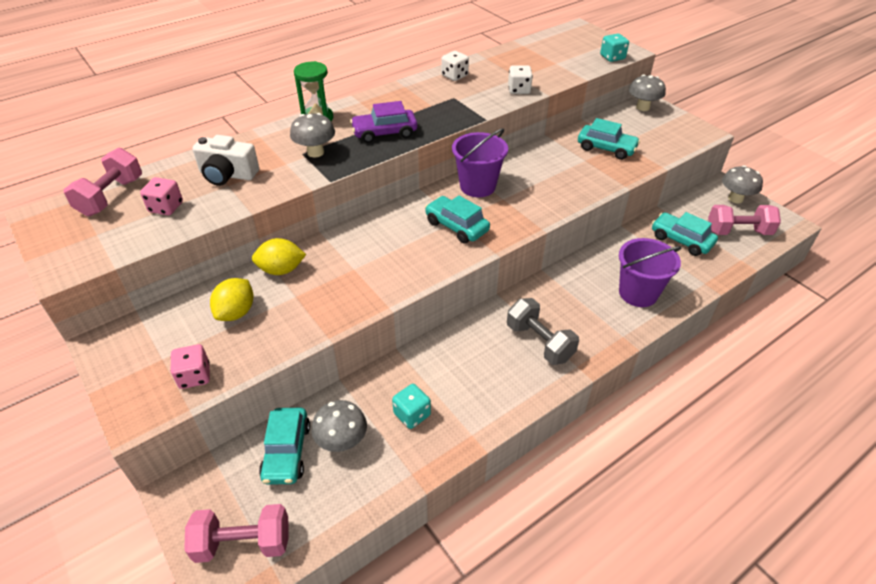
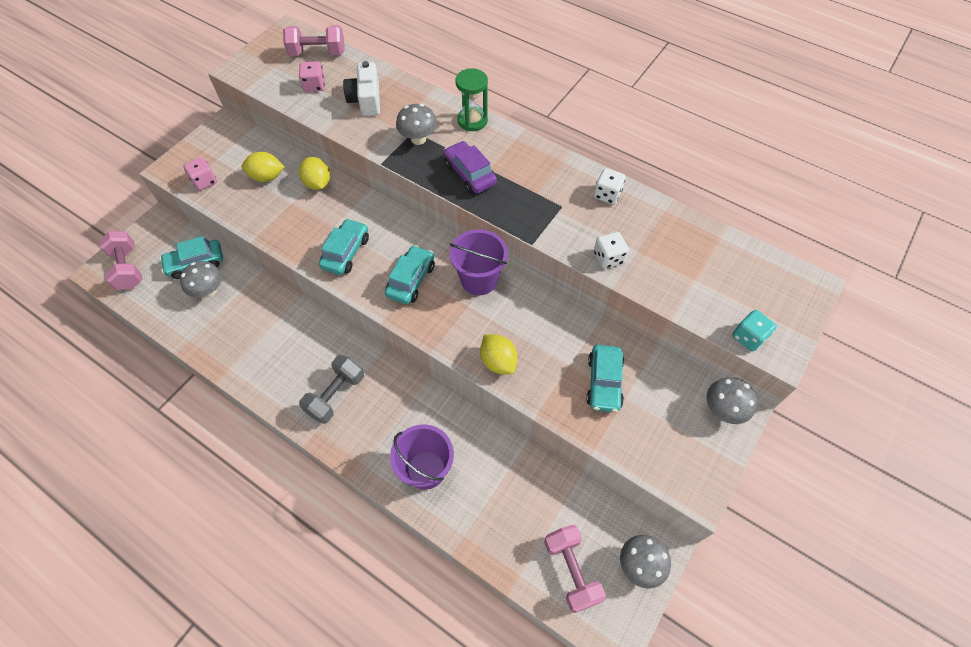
camera: 70 degrees right, 15 degrees up
turquoise dice [392,384,431,429] -> none
turquoise car [652,212,718,256] -> turquoise car moved to [319,218,369,275]
none -> yellow lemon [480,335,518,375]

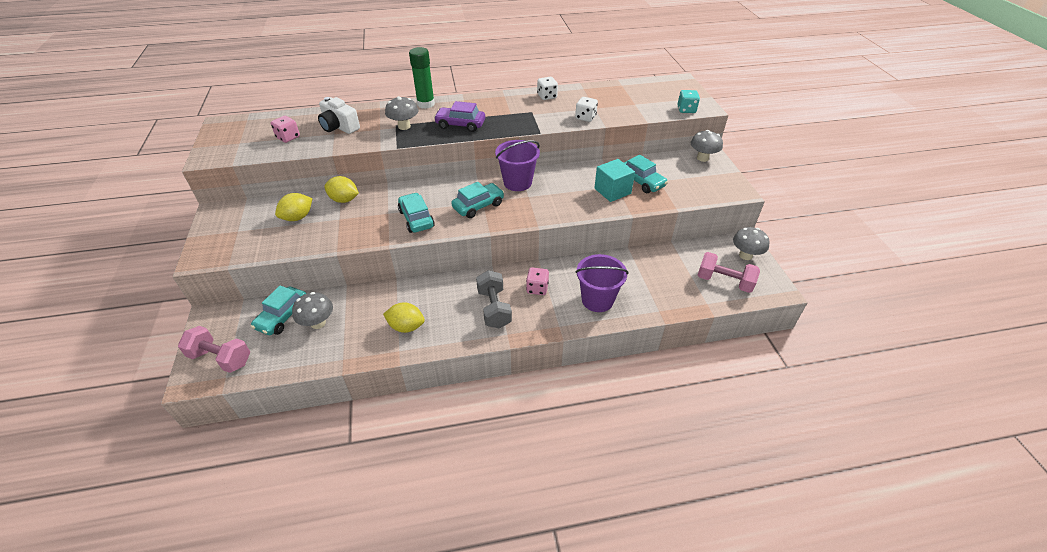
camera: 45 degrees left, 15 degrees down
pink dice [184,157,217,190] -> pink dice moved to [526,267,549,295]
pink dumbbell [283,25,345,56] -> none
turquoise car [385,245,435,304] -> turquoise car turned 75 degrees clockwise [451,182,504,218]
green hourglass [456,68,488,131] -> green glue stick [409,47,435,109]
yellow lemon [480,335,518,375] -> yellow lemon moved to [383,302,425,333]
none -> turquoise cube [594,159,635,202]

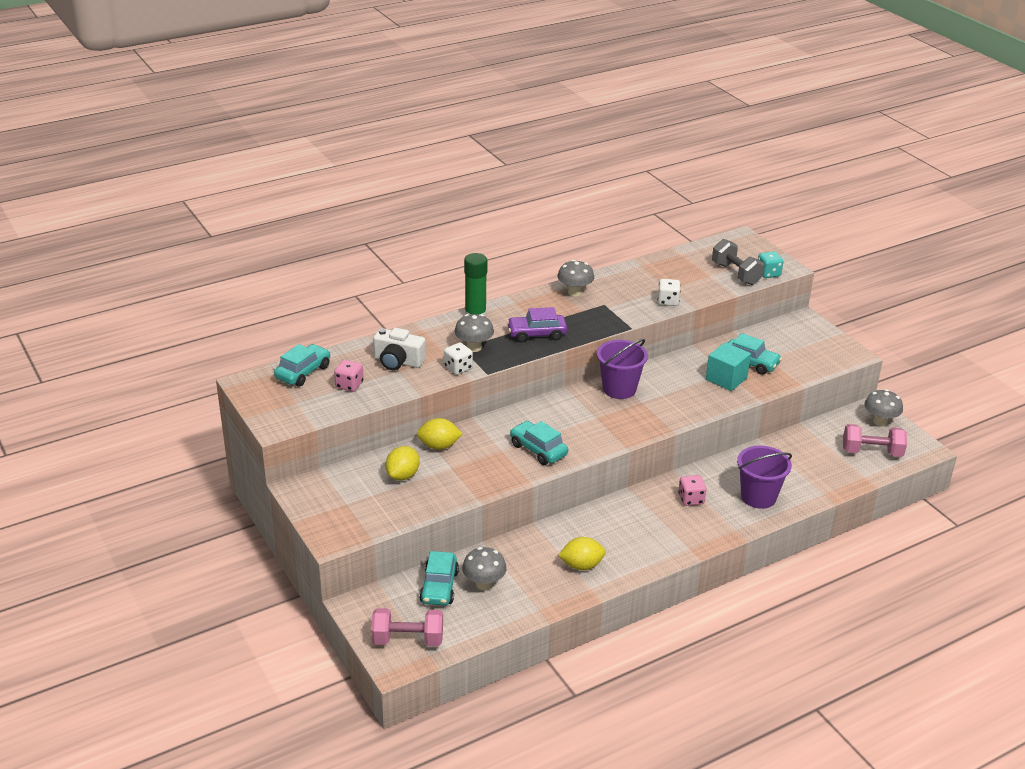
camera: 20 degrees left, 10 degrees down
turquoise car [451,182,504,218] -> turquoise car moved to [274,344,330,387]
grey dumbbell [476,270,512,329] -> grey dumbbell moved to [712,239,764,285]
white dice [537,77,558,100] -> white dice moved to [444,343,473,375]
grey mushroom [691,130,723,162] -> grey mushroom moved to [557,260,594,296]

